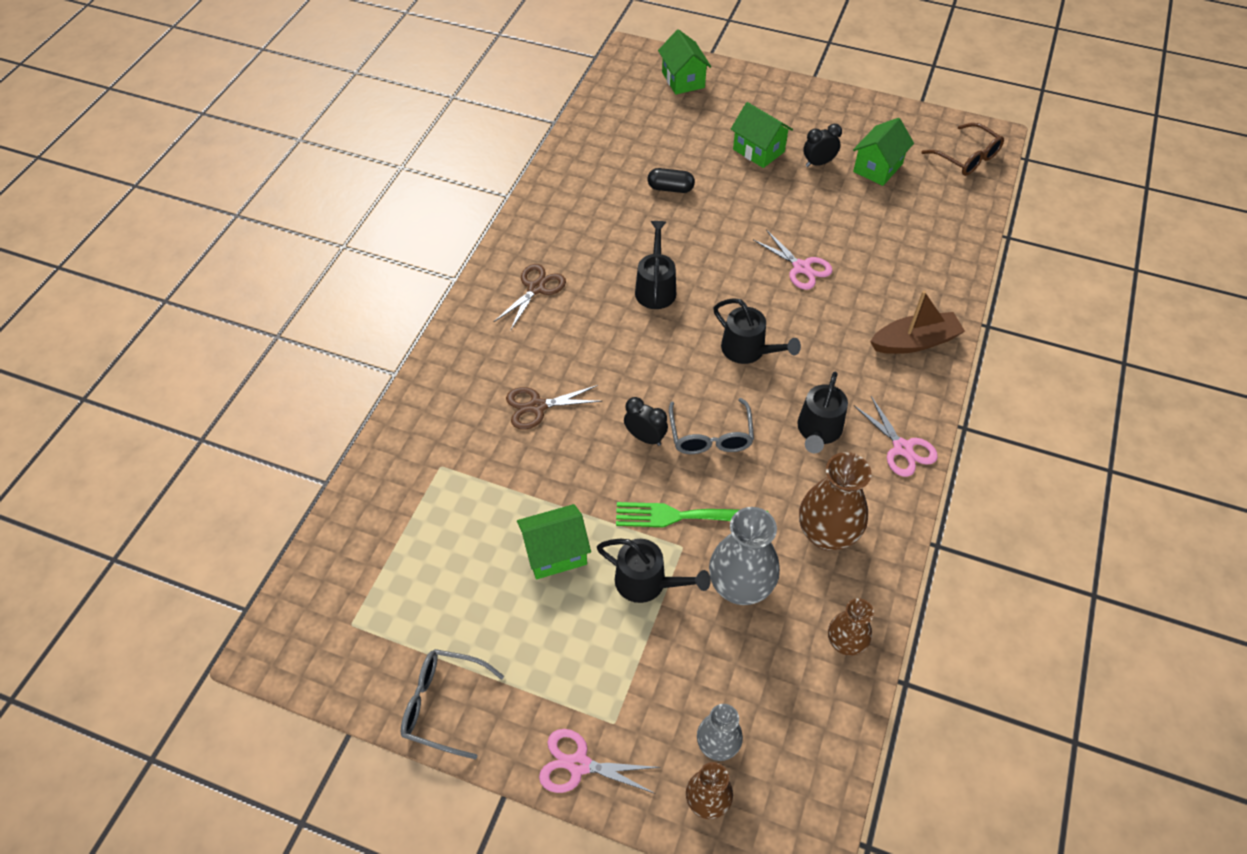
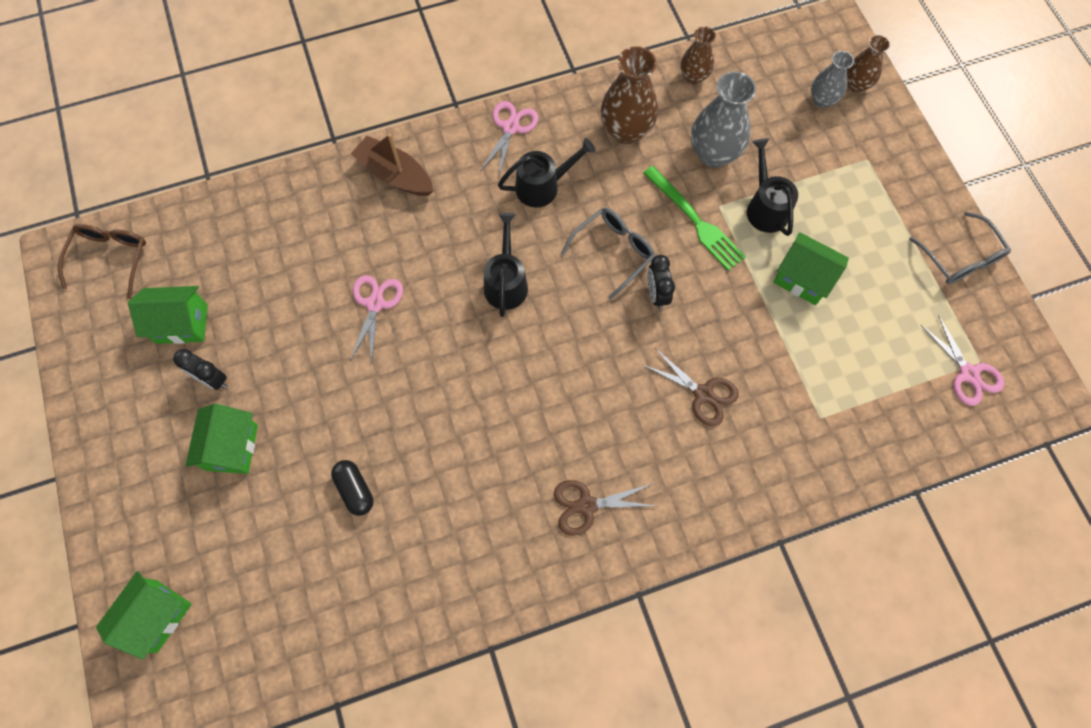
camera: 130 degrees left, 15 degrees up
pink scissors [539,729,660,794] -> pink scissors moved to [920,314,1004,406]
black watering can [635,221,676,309] -> none

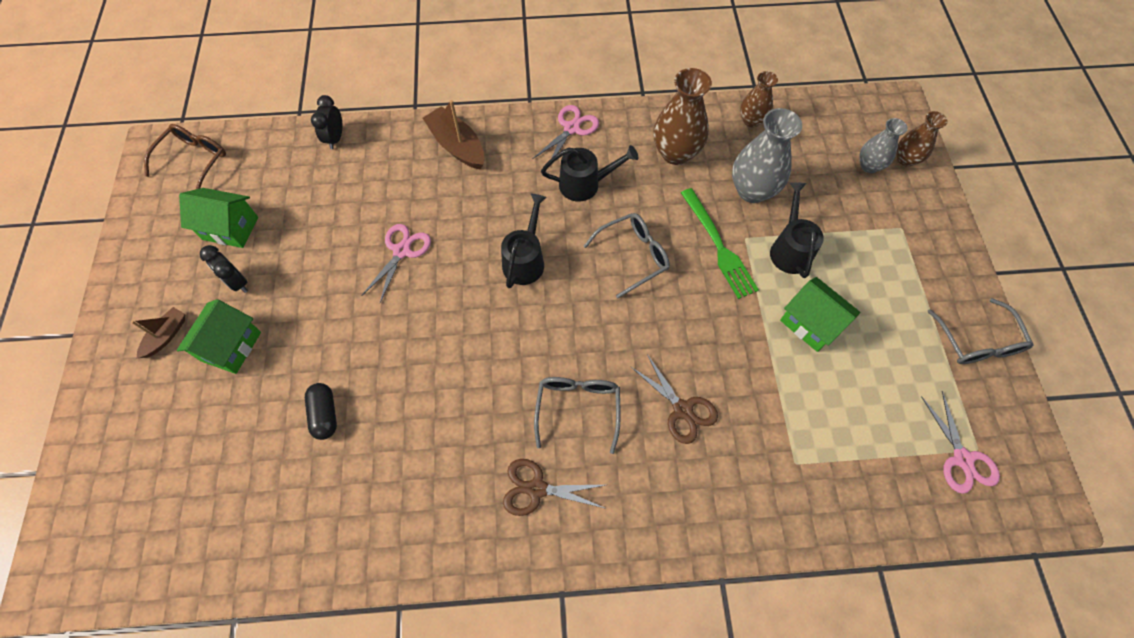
camera: 15 degrees right, 5 degrees down
green house [96,571,192,660] -> none
black clock [647,255,675,309] -> black clock moved to [311,95,342,149]
none -> brown boat [131,307,185,358]
none -> grey glasses [534,377,621,454]

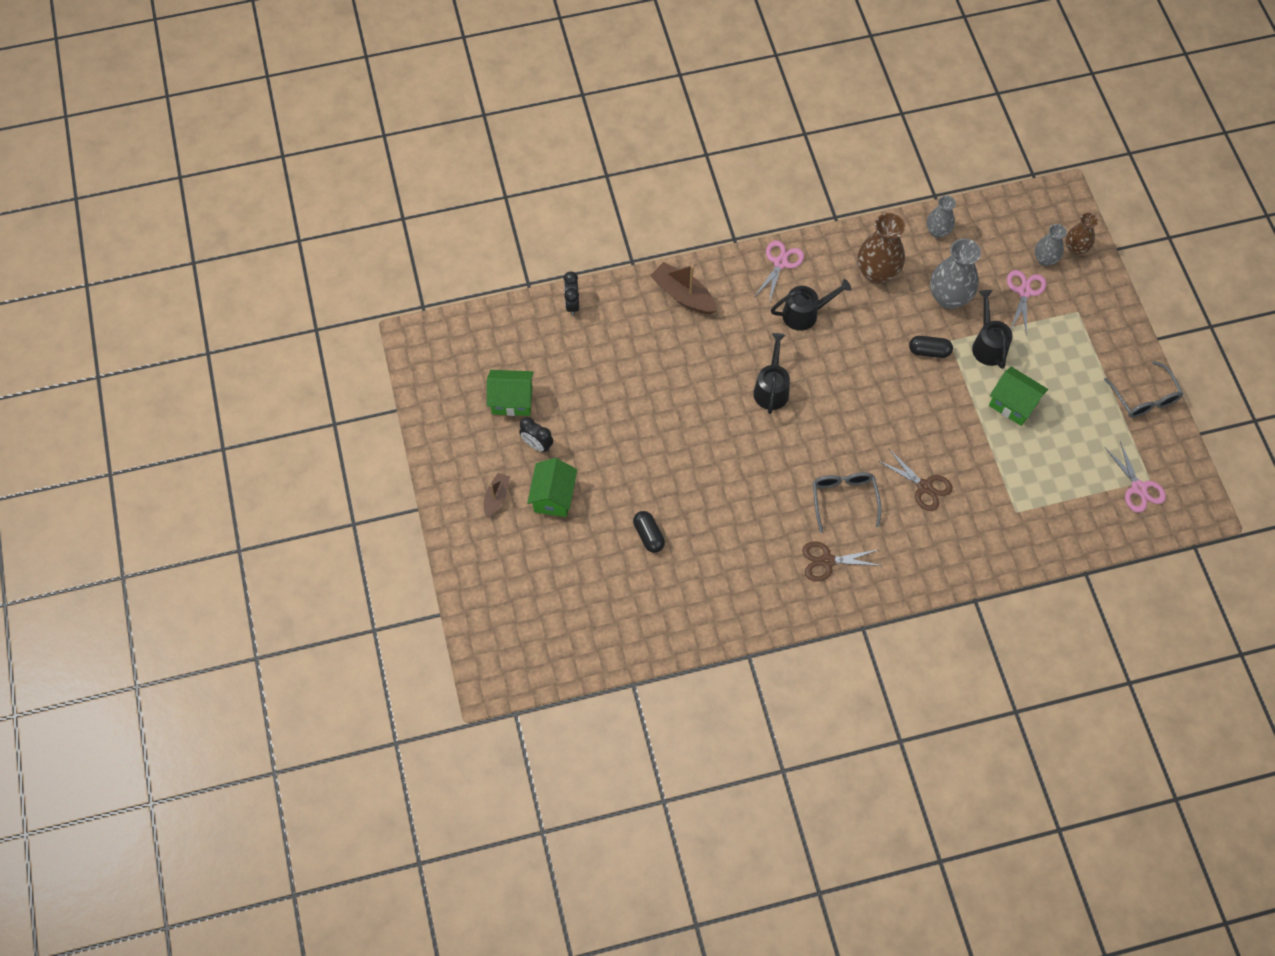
camera: 10 degrees left, 0 degrees up
brown glasses [144,124,226,189] -> none
pink scissors [361,224,431,303] -> pink scissors moved to [1007,270,1046,336]
grey glasses [584,213,670,298] -> none
green fork [681,188,759,299] -> black capsule [909,336,953,358]
brown vase [740,71,778,127] -> grey vase [927,195,956,238]

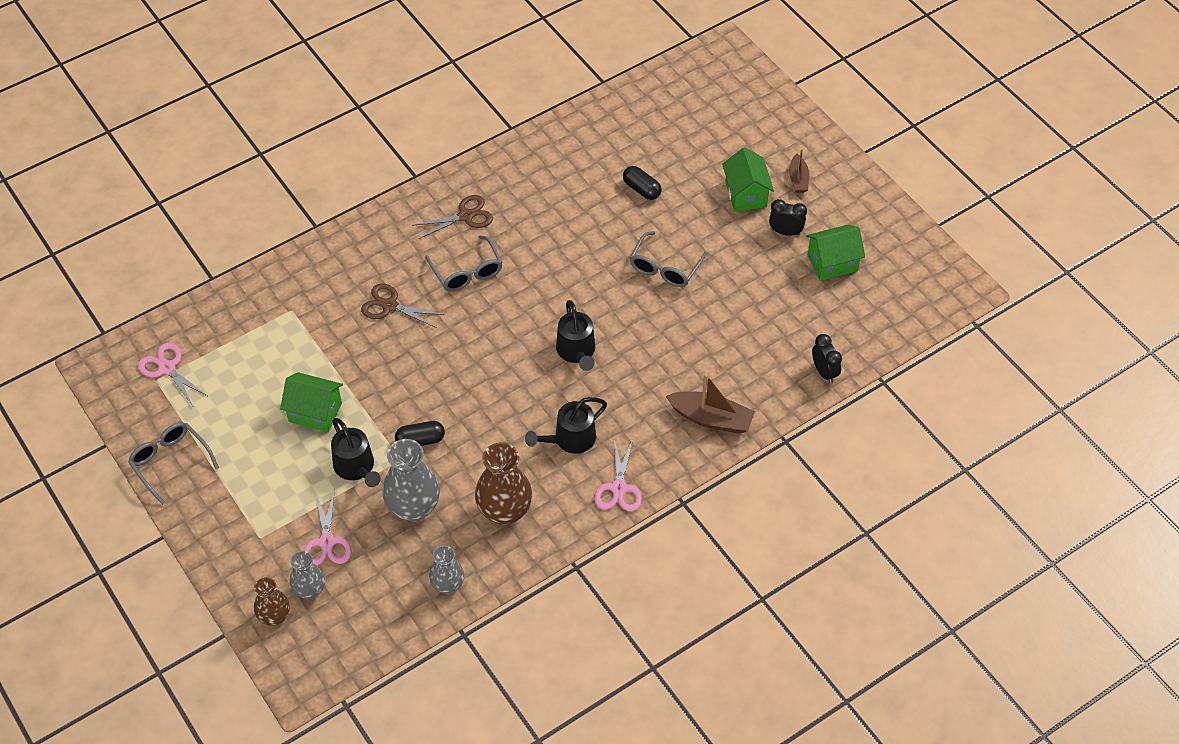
camera: 160 degrees right, 10 degrees down
none -> grey glasses [630,231,708,287]

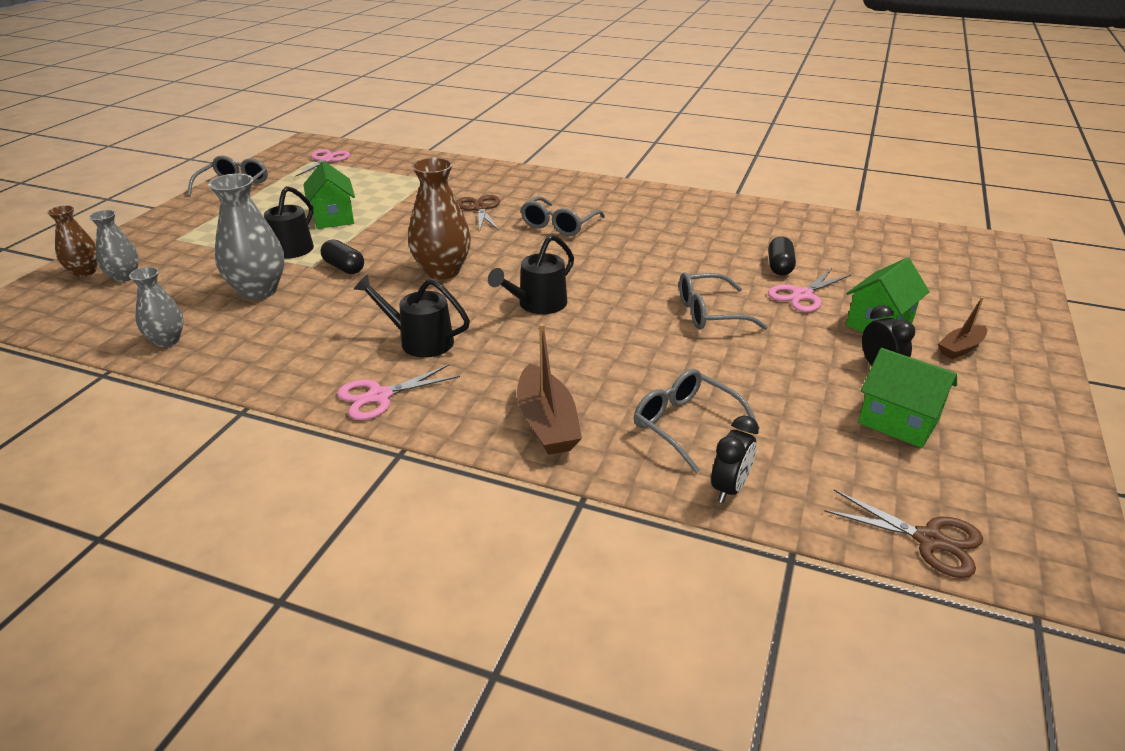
camera: 55 degrees right, 20 degrees down
pink scissors [304,488,351,566] -> pink scissors moved to [768,268,851,312]
brown scissors [412,195,493,239] -> brown scissors moved to [824,490,983,578]
brown vase [475,442,532,525] -> brown vase moved to [408,158,471,280]
none -> grey glasses [634,369,760,473]

